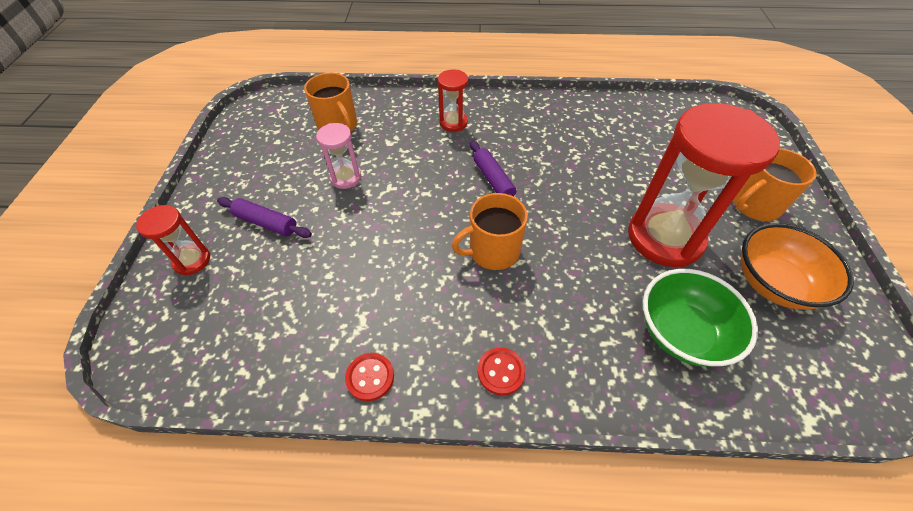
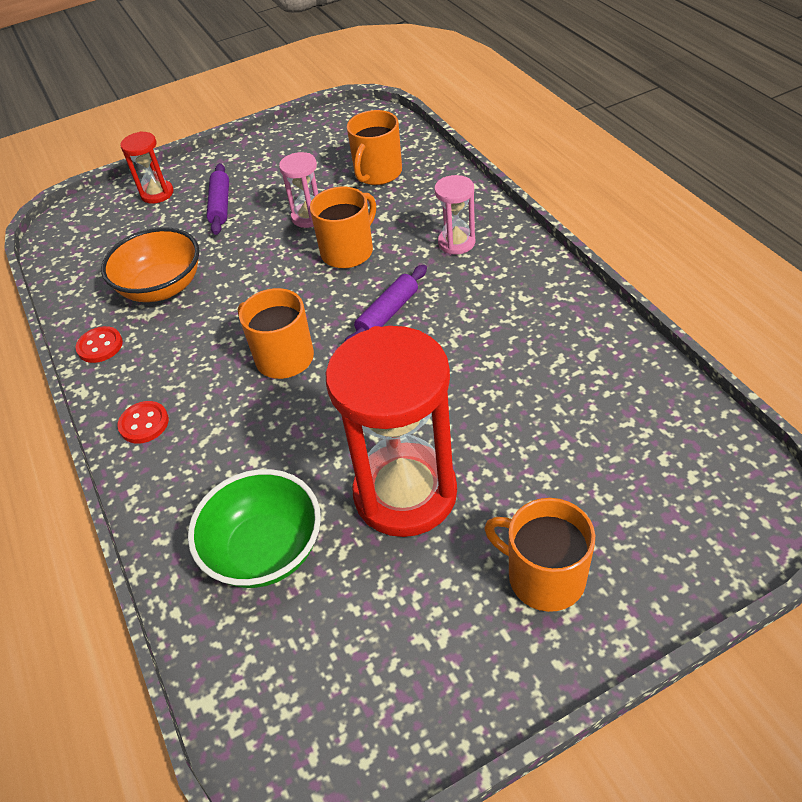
camera: 65 degrees right, 5 degrees down
red hourglass [438,70,468,132] -> pink hourglass [434,175,475,255]
orange bowl [741,223,854,310] -> orange bowl moved to [101,227,200,302]
none -> orange mug [310,187,376,268]

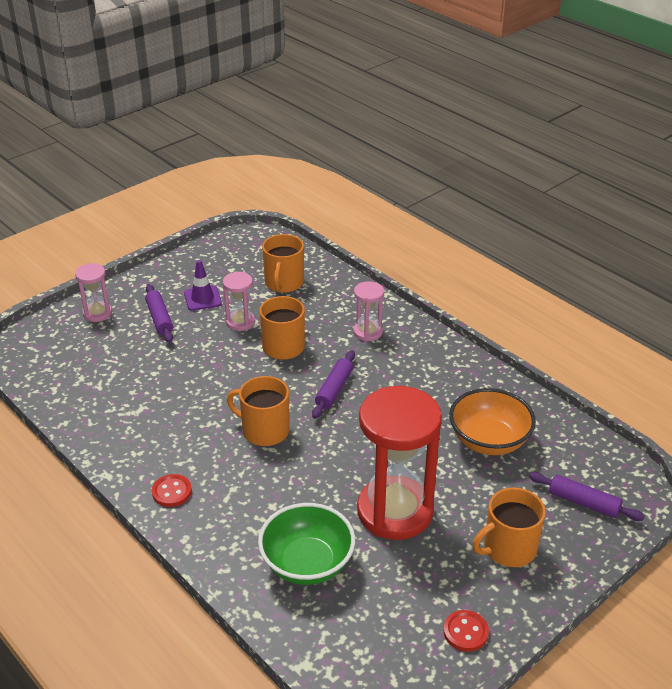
camera: 20 degrees left, 10 degrees down
red button [76,326,123,363] -> red button moved to [443,610,489,652]
orange bowl [101,227,200,302] -> orange bowl moved to [449,388,536,455]
red hourglass [120,131,174,204] -> pink hourglass [75,263,112,322]
orange mug [485,498,595,612] -> orange mug turned 45 degrees counterclockwise [473,488,546,567]
none -> purple traffic cone [184,260,222,311]
none -> purple rolling pin [529,472,645,521]

